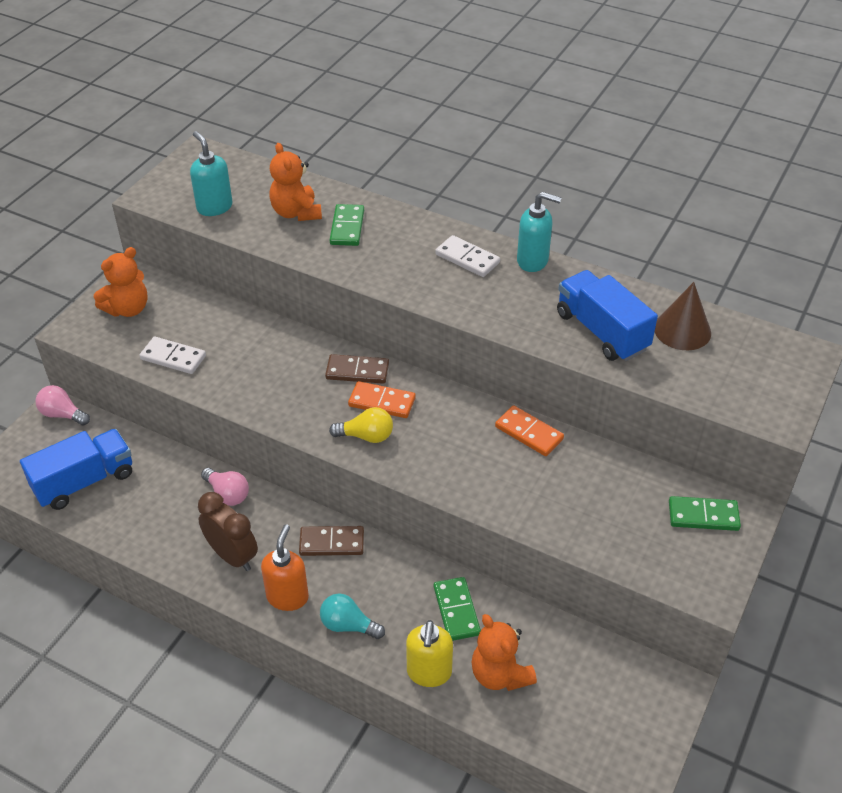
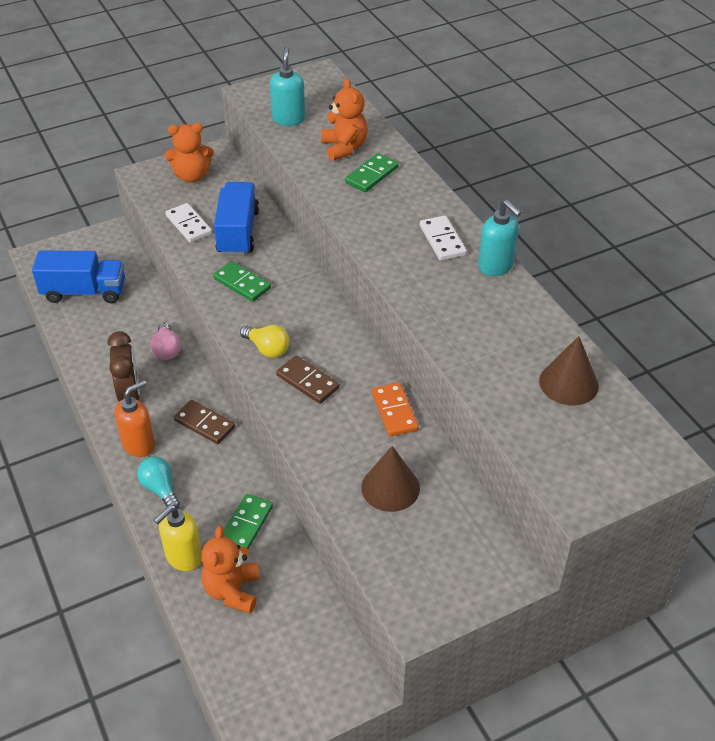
camera: 35 degrees right, 0 degrees up
pink light bulb [36,385,90,426] -> none
orange teddy bear [269,143,322,221] -> orange teddy bear turned 150 degrees clockwise [321,78,368,161]
brown domino [325,354,389,384] -> brown domino moved to [276,356,340,404]
orange domino [348,381,416,418] -> none
blue truck [557,270,658,361] -> blue truck moved to [214,182,259,256]
green domino [669,496,741,531] -> green domino moved to [213,261,271,302]
none -> brown cone [361,446,420,512]

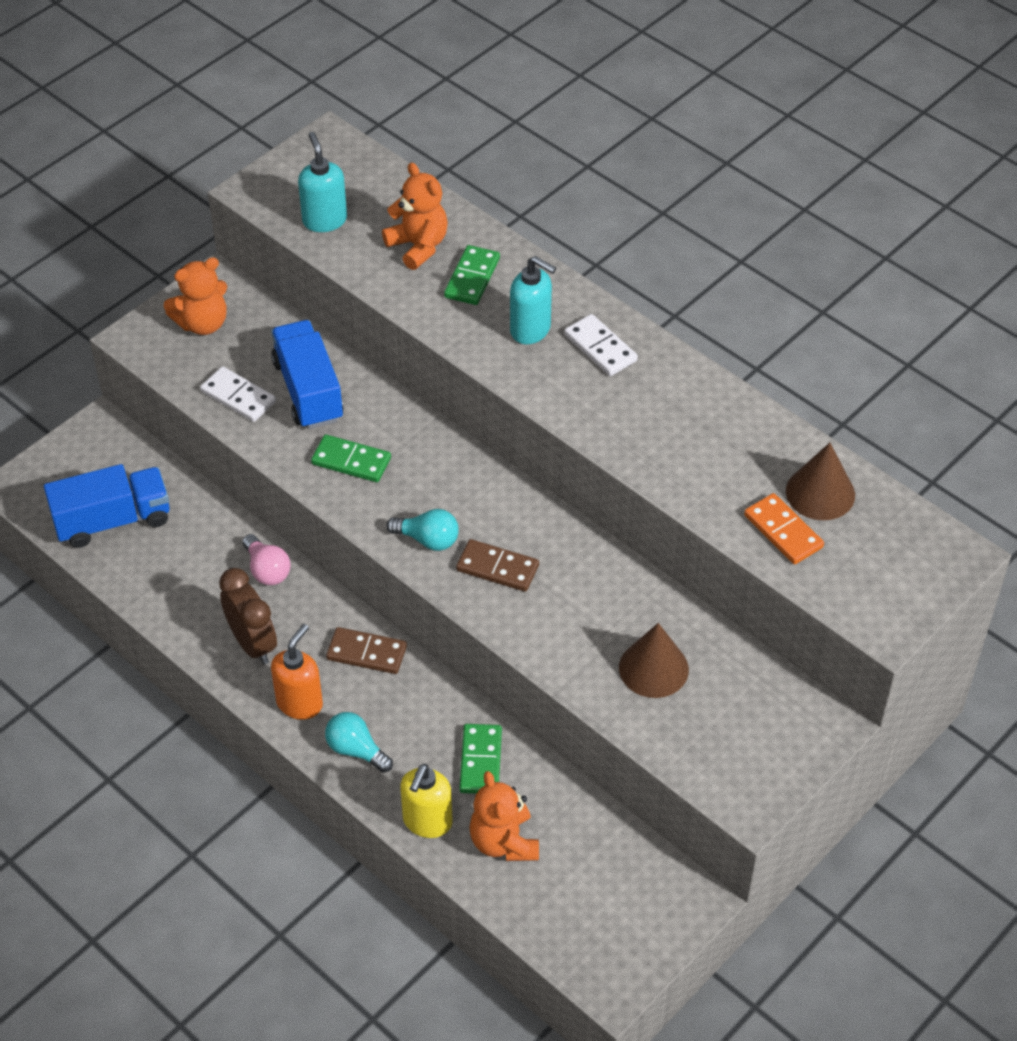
camera: 20 degrees left, 5 degrees up
yellow light bulb [240,325,289,358] -> turquoise light bulb [386,509,459,551]
orange domino [372,382,419,436] -> orange domino moved to [744,493,824,564]
turquoise soap dispenser [478,200,522,276] -> turquoise soap dispenser moved to [510,256,556,345]

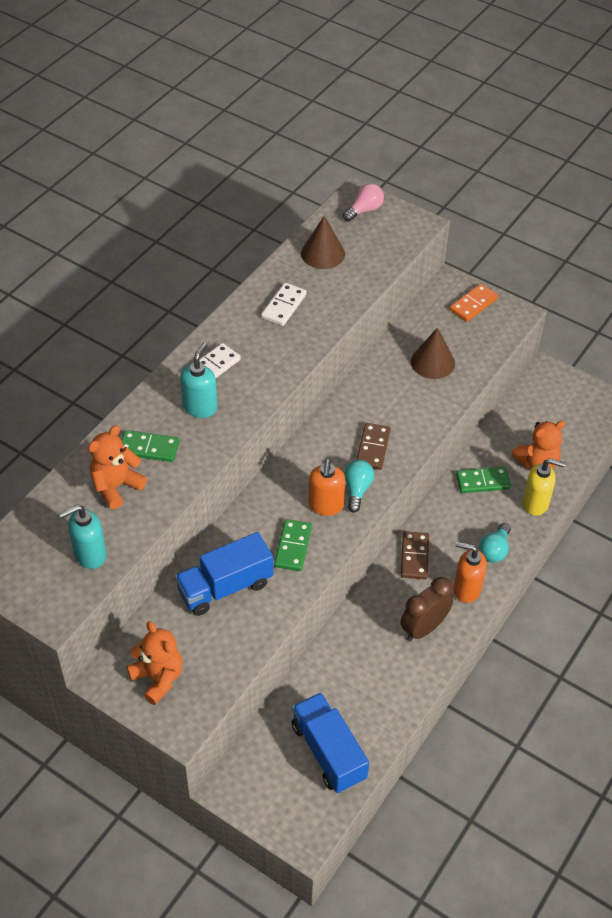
camera: 100 degrees left, 0 degrees up
white domino [200,366,276,422] -> white domino moved to [261,283,307,326]
pink light bulb [242,534,291,585] -> pink light bulb moved to [343,183,384,221]
orange domino [744,493,824,564] -> orange domino moved to [449,284,498,322]
none -> orange soap dispenser [308,459,345,516]

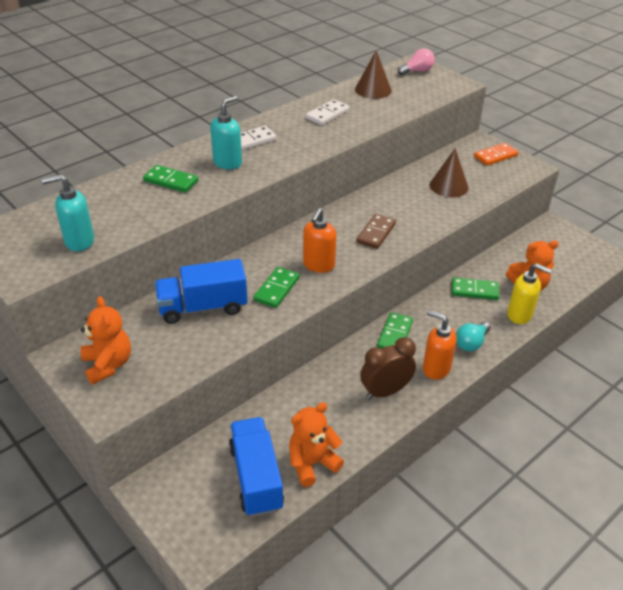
camera: 15 degrees right, 10 degrees down
orange teddy bear [88,425,147,509] -> orange teddy bear moved to [289,402,344,487]
turquoise light bulb [344,460,374,513] -> none
brown domino [401,531,429,579] -> green domino [377,312,413,349]

